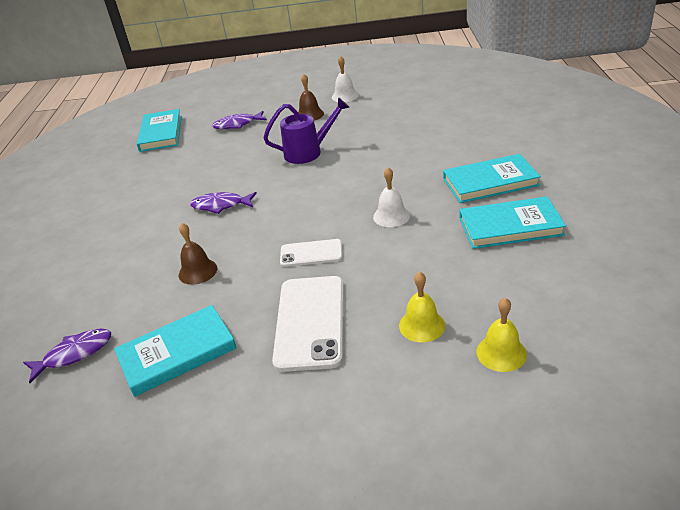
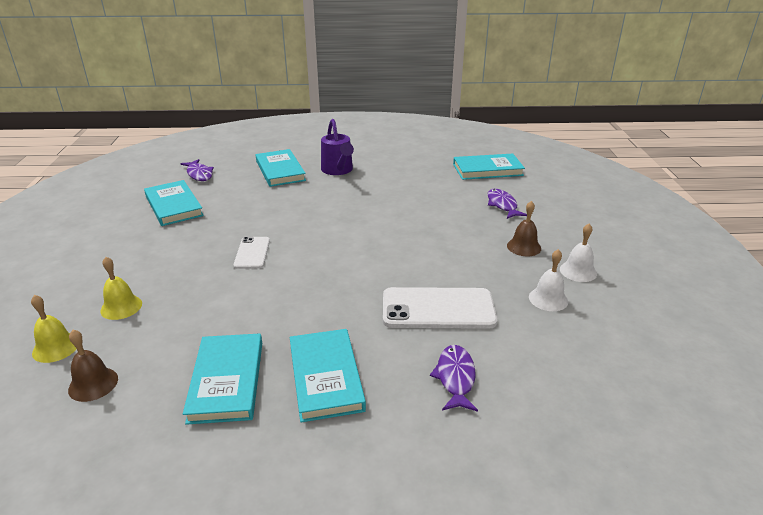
camera: 85 degrees right, 5 degrees down
brown bell [179,223,217,285] -> brown bell moved to [68,330,118,402]
purple fish [190,192,257,214] -> purple fish moved to [430,345,478,412]
purple watering can [263,97,350,164] -> purple watering can moved to [321,119,354,175]
white phone [272,276,344,372] -> white phone moved to [383,287,497,329]
white bell [373,167,410,227] -> white bell moved to [529,249,568,311]
none -> turquoise book [256,149,306,187]

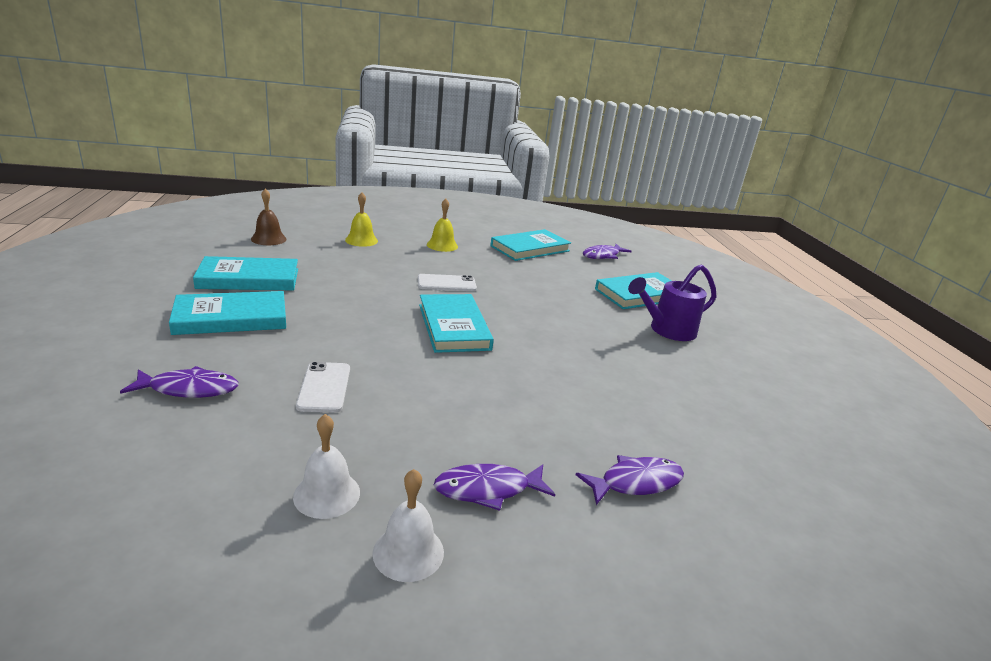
camera: 80 degrees right, 5 degrees down
yellow bell [31,295,76,363] -> yellow bell moved to [427,199,458,252]
white phone [383,287,497,329] -> white phone [296,362,350,413], size x0.57
turquoise book [453,153,525,180] -> turquoise book moved to [419,294,494,353]
brown bell [507,201,541,256] -> purple fish [434,464,555,511]

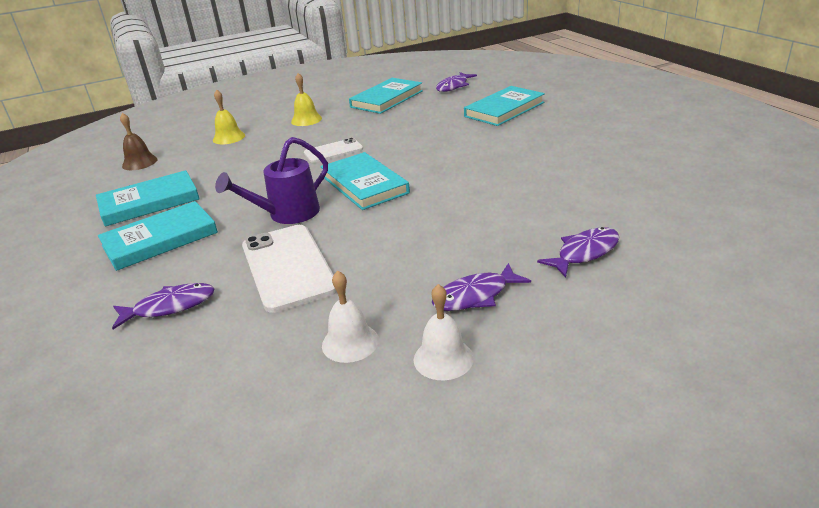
camera: 10 degrees left, 5 degrees up
white phone [296,362,350,413] -> white phone [242,225,337,313], size x1.77
purple watering can [628,264,717,341] -> purple watering can moved to [215,137,328,224]

